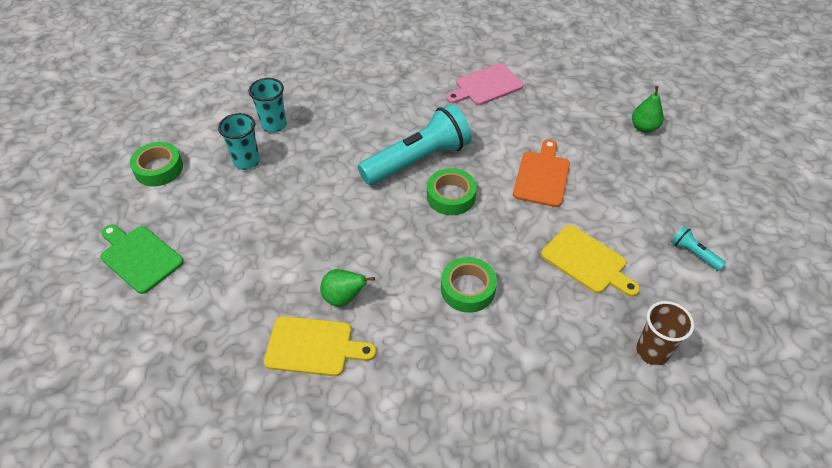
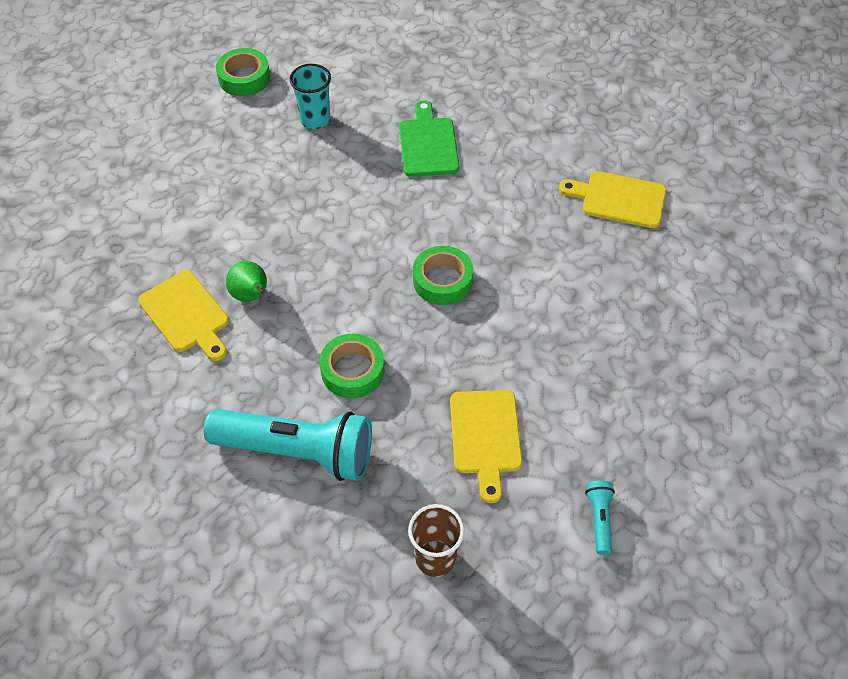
camera: 45 degrees right, 5 degrees up
green cutting board [100,224,184,294] -> green cutting board moved to [399,100,459,177]
turquoise cup [248,78,287,133] -> none
turquoise flashlight [358,104,472,185] -> turquoise flashlight moved to [204,409,372,481]
pink cutting board [446,63,524,105] -> yellow cutting board [559,171,666,228]
orange cutting board [513,139,570,207] -> none
green pear [632,86,664,133] -> none

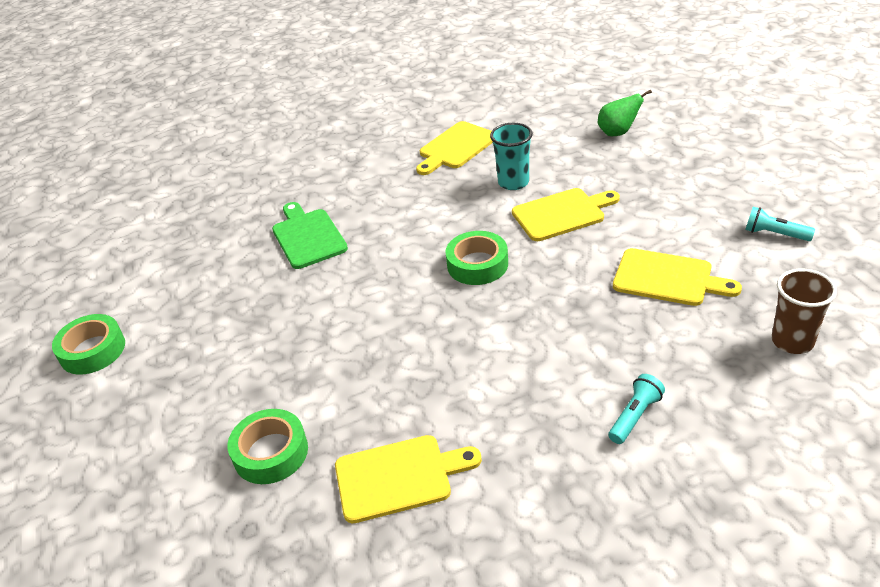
camera: 60 degrees left, 15 degrees down
turquoise flashlight [204,409,372,481] -> turquoise flashlight [608,374,665,444], size x0.42
green pear [226,261,267,302] -> green pear moved to [598,90,652,136]
turquoise cup [290,64,331,129] -> turquoise cup moved to [490,123,533,190]
green tape [320,334,385,398] -> green tape moved to [228,409,308,484]
green cutting board [399,100,459,177] -> green cutting board turned 45 degrees clockwise [272,202,348,269]
none -> yellow cutting board [512,188,620,241]

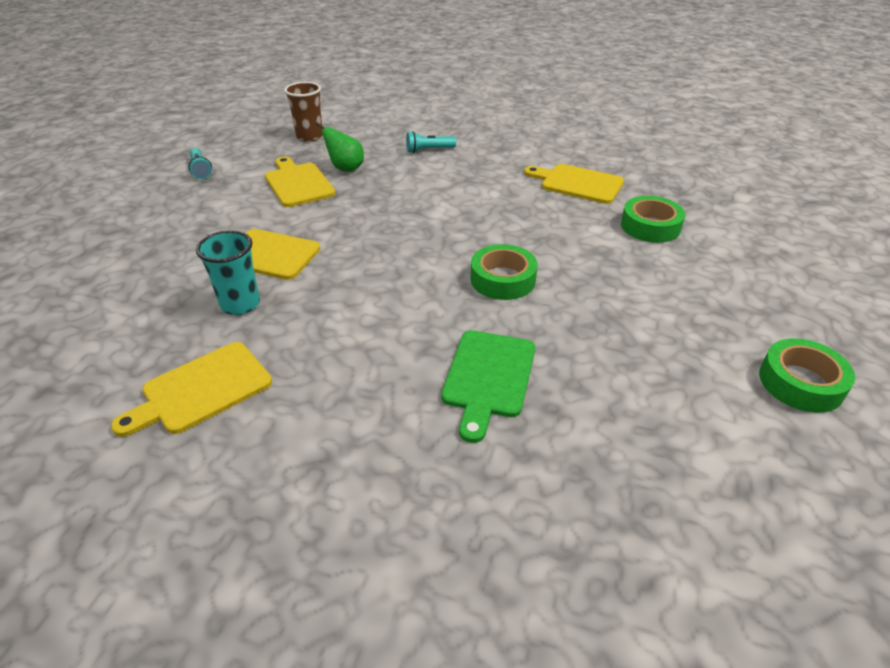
camera: 145 degrees left, 0 degrees up
yellow cutting board [416,121,493,175] -> yellow cutting board turned 150 degrees clockwise [111,342,272,437]
green tape [445,231,508,285] -> green tape moved to [471,244,538,300]
green pear [598,90,652,136] -> green pear moved to [316,122,364,172]

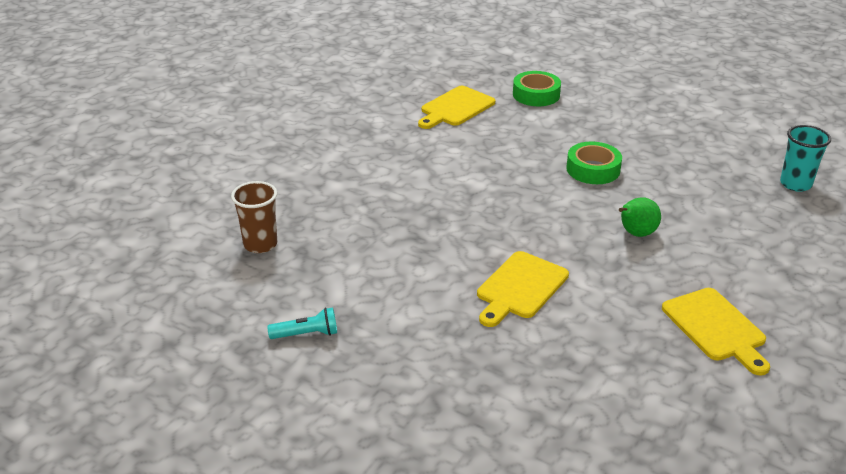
camera: 75 degrees left, 5 degrees down
turquoise cup [196,230,260,315] -> turquoise cup moved to [780,125,831,192]
yellow cutting board [265,156,336,207] -> none
green pear [316,122,364,172] -> green pear moved to [619,197,661,237]
turquoise flashlight [406,131,456,153] -> none
green cutting board [441,330,535,443] -> none
green tape [759,338,855,413] -> none

